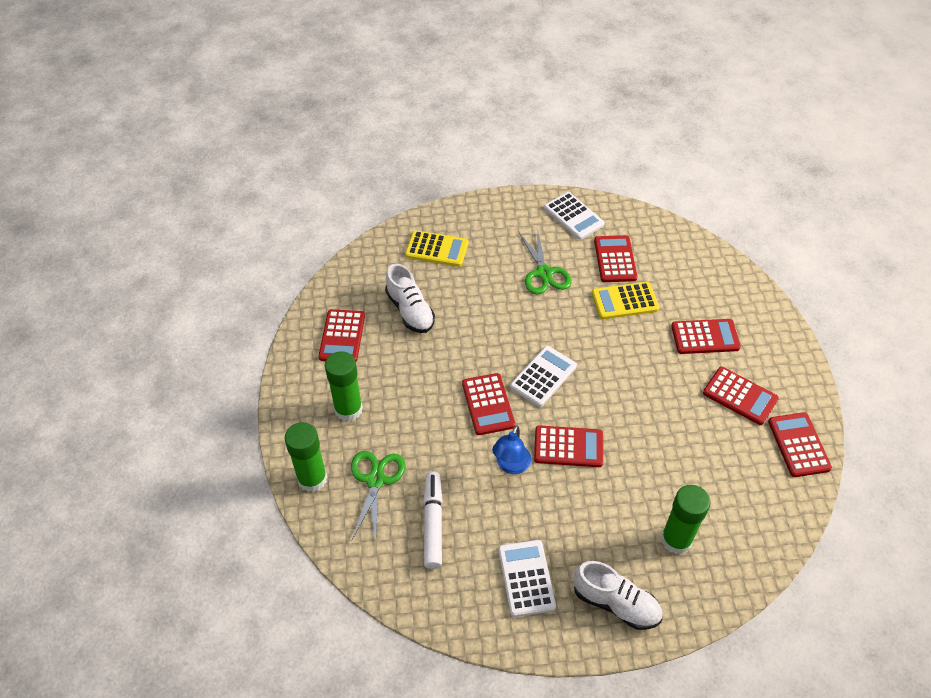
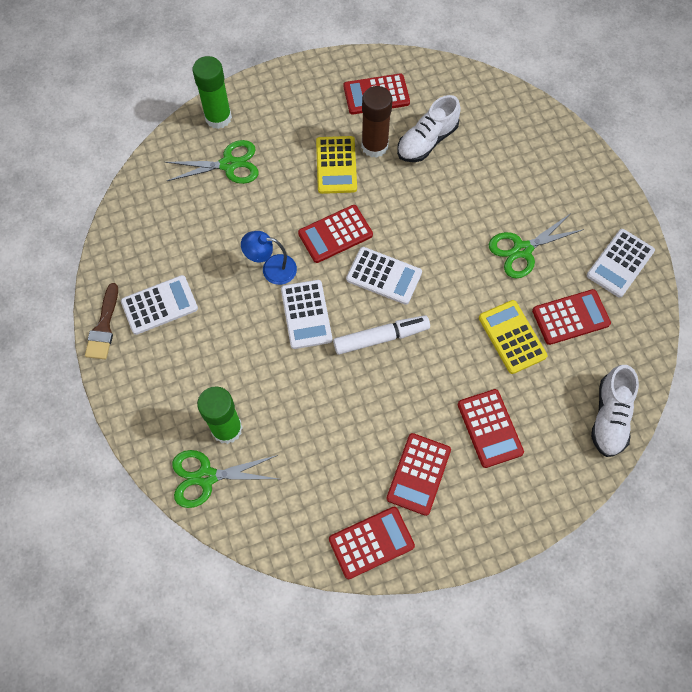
camera: 75 degrees right, 15 degrees up
green glue stick [325,351,363,421] -> none
yellow calculator [405,230,469,267] -> yellow calculator moved to [316,136,357,194]
white marker [423,471,443,569] -> white marker moved to [333,315,430,355]
red calculator [534,425,603,467] -> white calculator [281,280,332,349]
white shoe [573,561,662,630] -> white shoe moved to [591,365,639,457]
none -> brown brush [85,283,118,359]
none -> green scissors [172,450,278,508]
none -> brown glue stick [361,86,392,158]

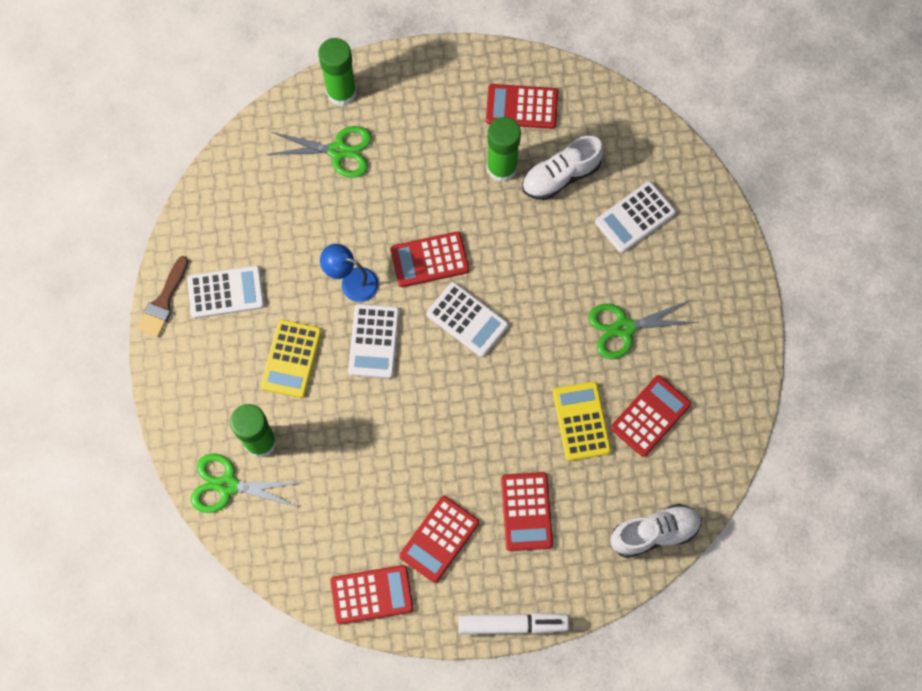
camera: 15 degrees right, 5 degrees up
yellow calculator [316,136,357,194] -> yellow calculator moved to [261,319,322,398]
white marker [333,315,430,355] -> white marker moved to [458,612,569,634]
brown glue stick [361,86,392,158] -> green glue stick [487,117,521,182]
red calculator [532,289,611,345] -> red calculator turned 45 degrees counterclockwise [611,375,691,457]
white calculator [587,229,655,298] -> white calculator moved to [595,181,676,253]
white shoe [591,365,639,457] -> white shoe turned 135 degrees counterclockwise [610,504,702,558]

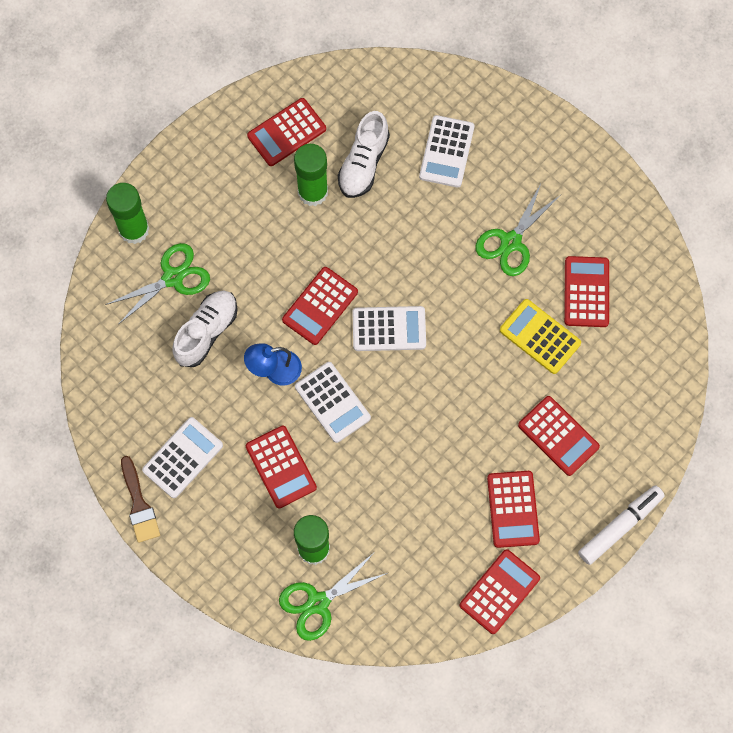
camera: 40 degrees left, 0 degrees up
yellow calculator [261,319,322,398] -> red calculator [246,425,317,509]
white shoe [610,504,702,558] -> white shoe moved to [173,291,237,367]

